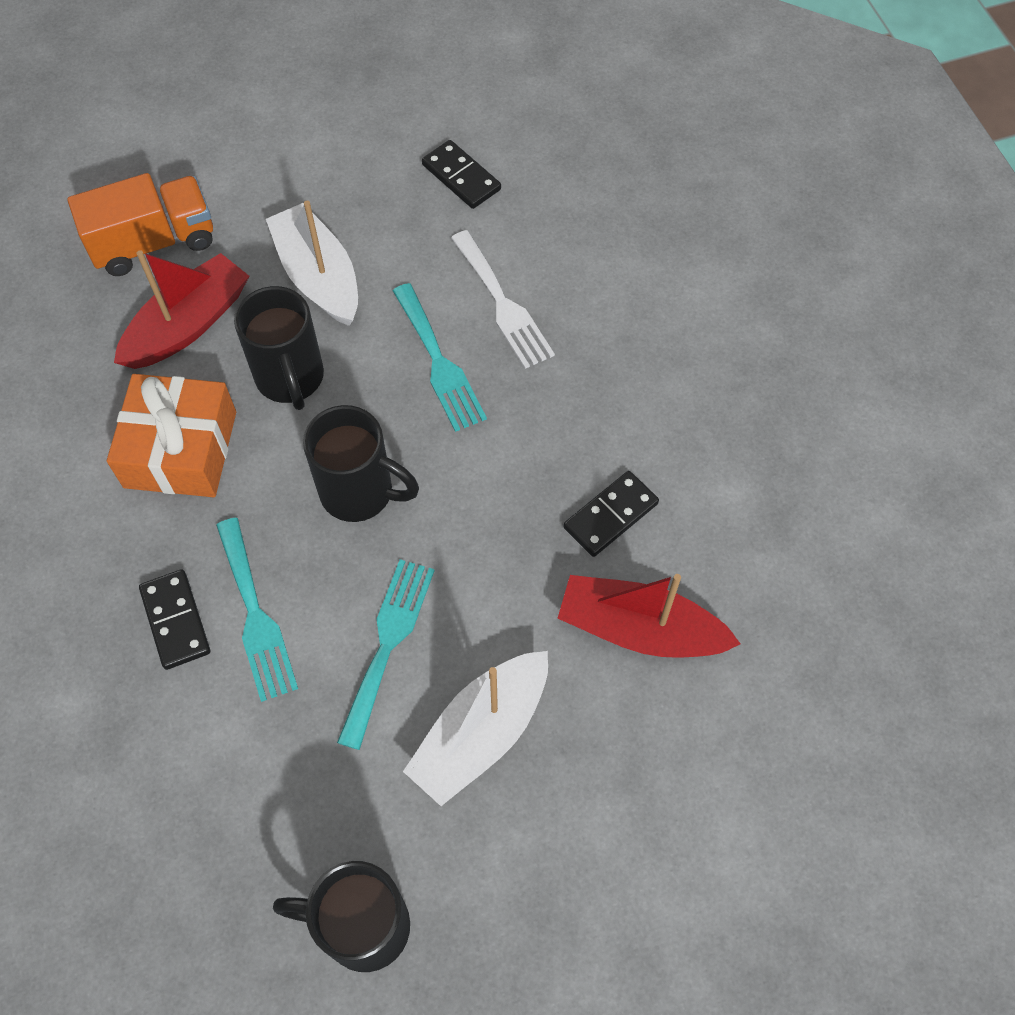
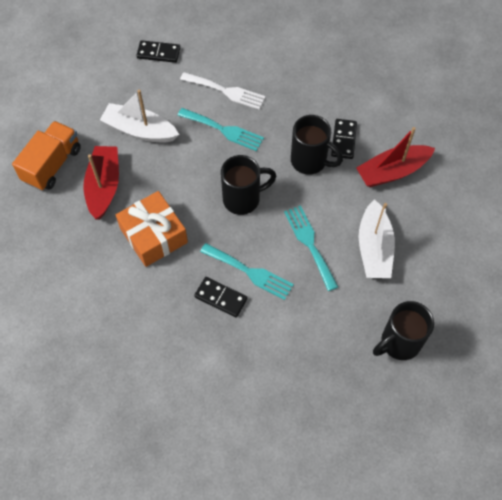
camera: 40 degrees left, 0 degrees up
black mug [234,286,324,410] -> black mug moved to [291,115,343,175]

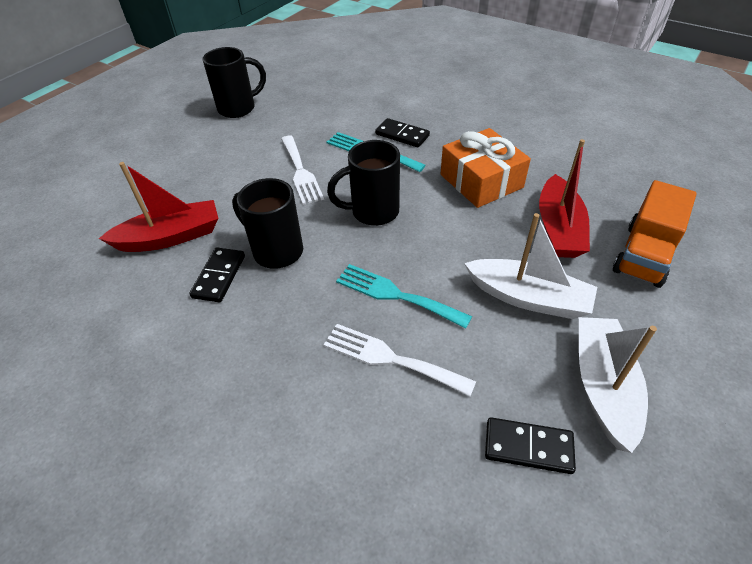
camera: 175 degrees left, 15 degrees down
turquoise fork [284,205,338,291] -> white fork [281,136,324,205]
white boat [359,199,395,278] -> white boat moved to [579,317,657,453]

